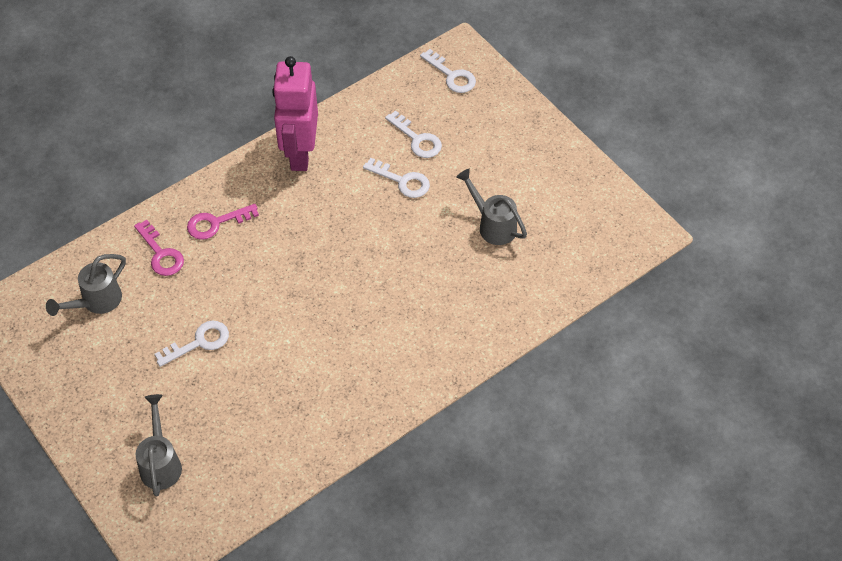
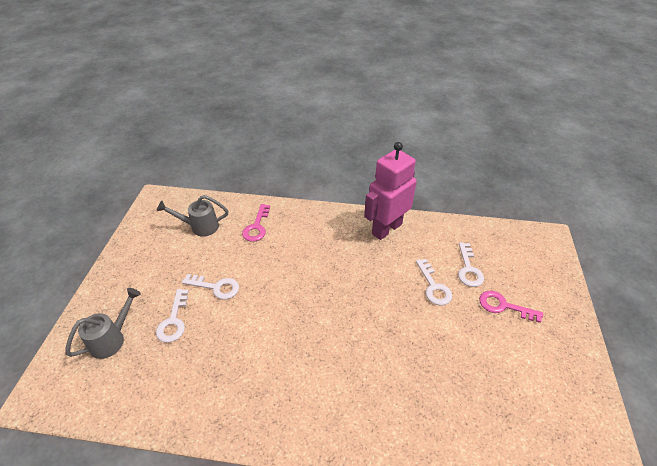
camera: 45 degrees right, 10 degrees down
pink key [187,204,259,240] -> pink key moved to [479,291,543,323]
white key [420,49,476,93] -> white key moved to [156,289,189,343]
grey watering can [456,169,527,245] -> none

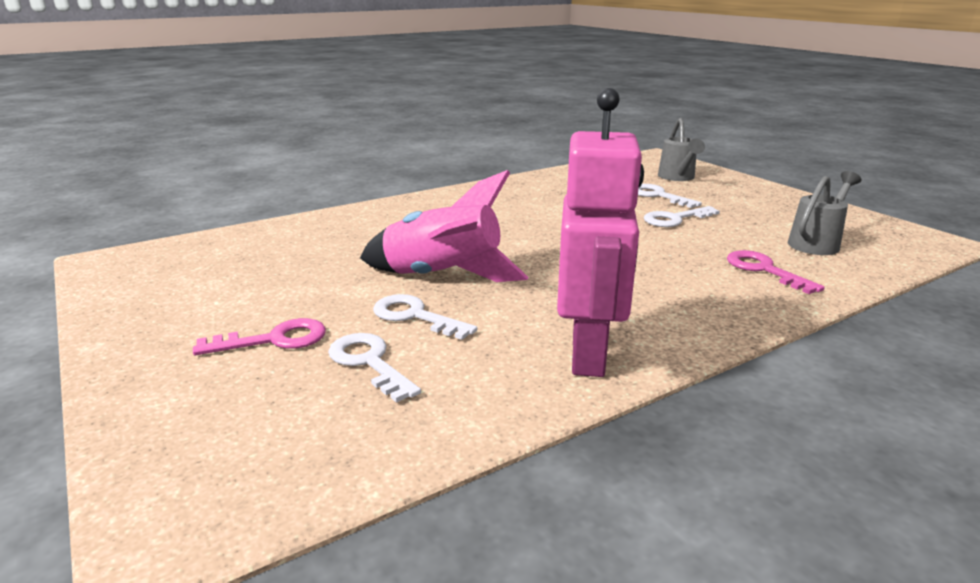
camera: 140 degrees right, 20 degrees down
none -> pink rocket [360,170,529,282]

